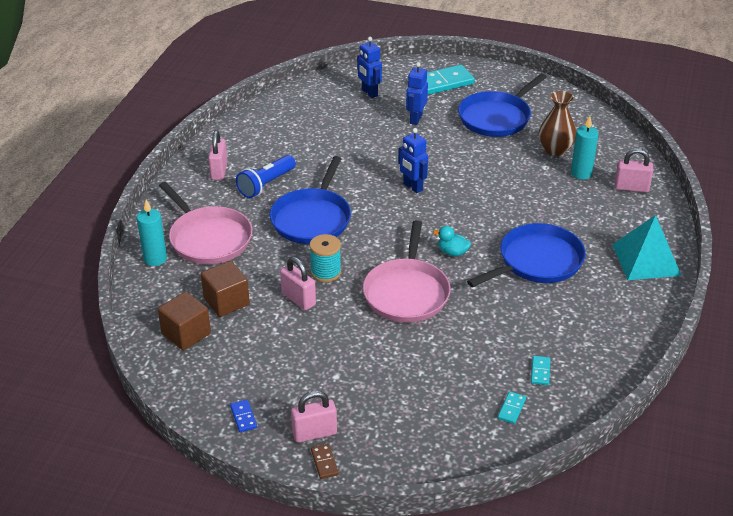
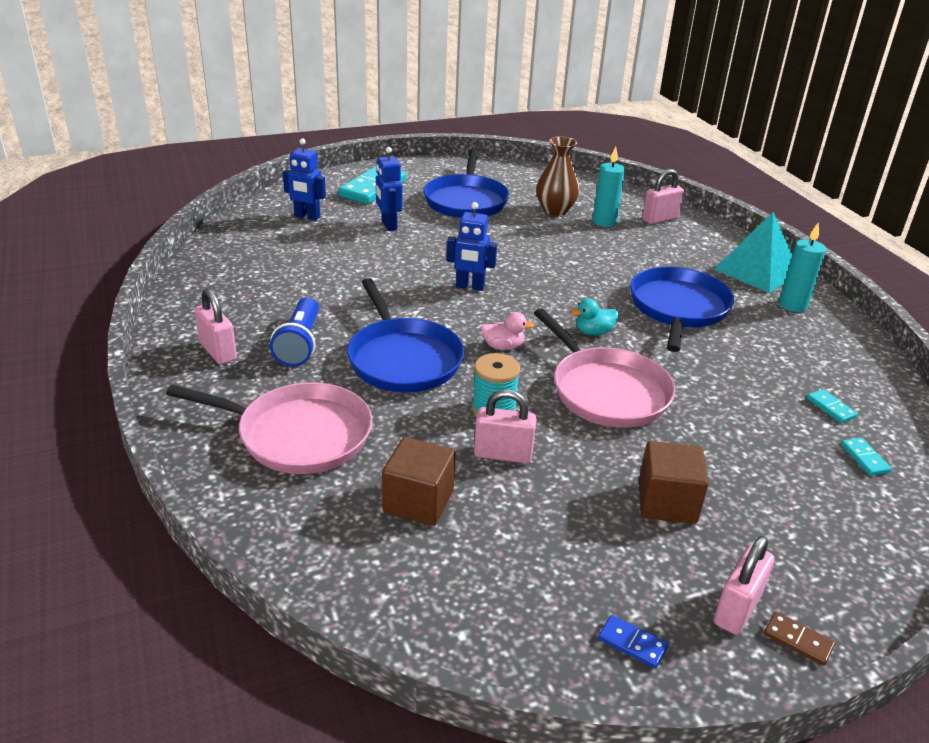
camera: 40 degrees left, 5 degrees down
turquoise candle [137,199,167,266] -> turquoise candle moved to [779,222,826,312]
brown cube [158,291,211,351] -> brown cube moved to [639,441,709,524]
none -> pink duck [480,312,534,350]

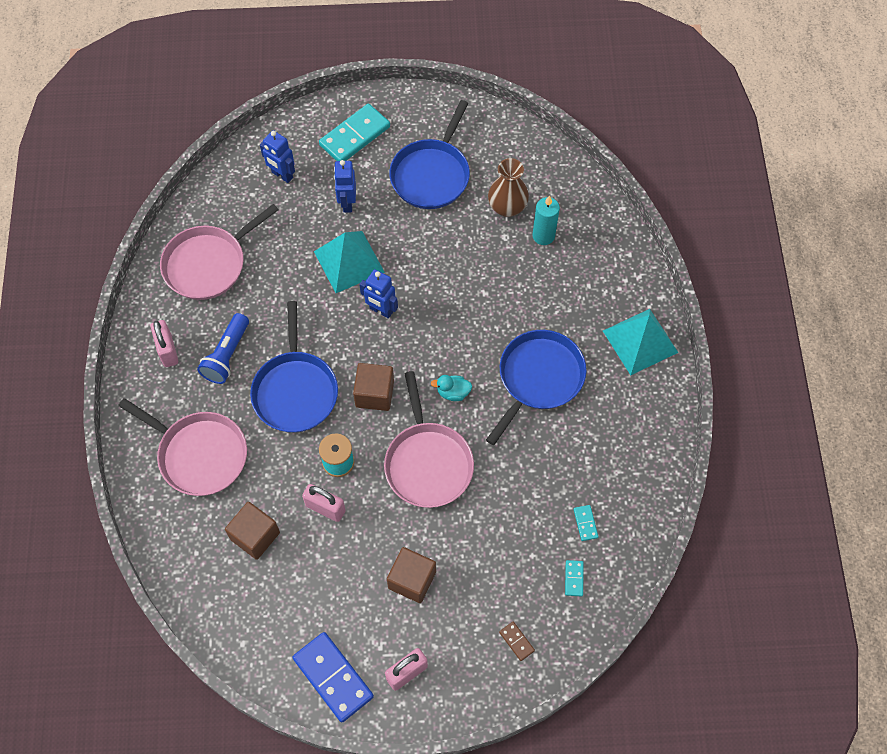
camera: 20 degrees right, 30 degrees up
pink duck [480,312,534,350] -> brown cube [353,363,394,411]
blue domino [598,615,668,668] -> blue domino [292,632,374,723], size x2.26
pink padlock [642,169,684,224] -> none
brown domino [764,612,835,666] -> brown domino moved to [499,622,535,661]
turquoise candle [779,222,826,312] -> none
none -> pink pan [160,204,278,300]
none -> turquoise pyramid [314,231,385,293]

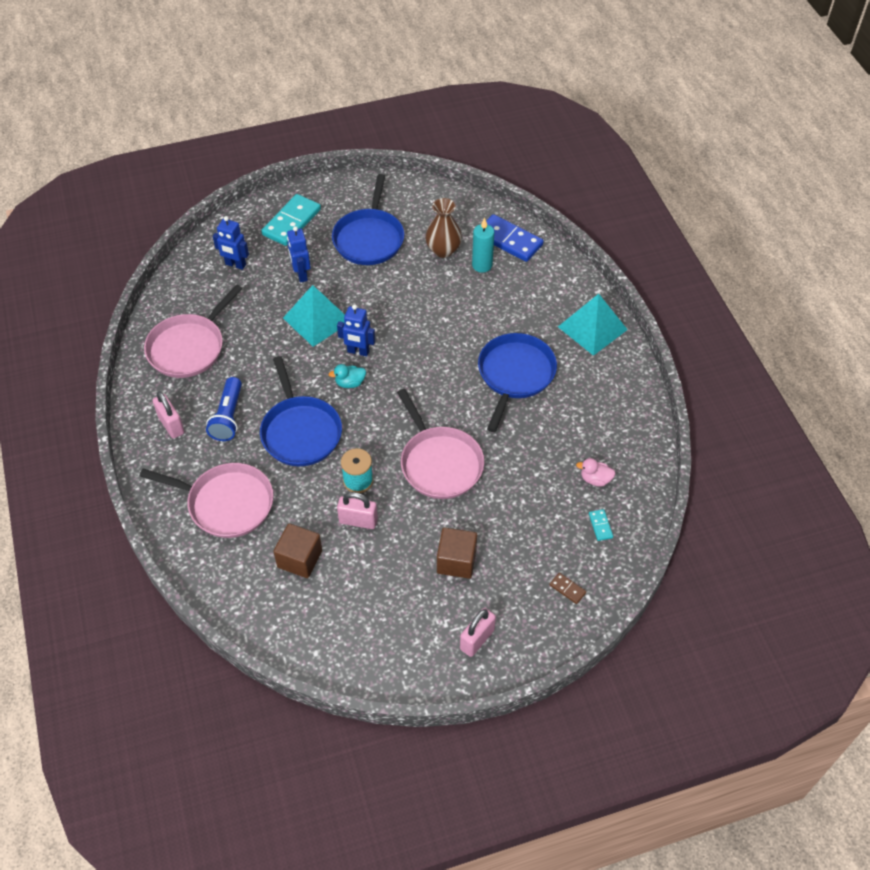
camera: 15 degrees left, 10 degrees down
blue domino [292,632,374,723] -> blue domino moved to [486,214,544,262]
brown cube [353,363,394,411] -> none
turquoise duck [431,375,472,401] -> turquoise duck moved to [329,364,366,388]
turquoise domino [574,505,598,541] -> pink duck [576,458,616,486]

